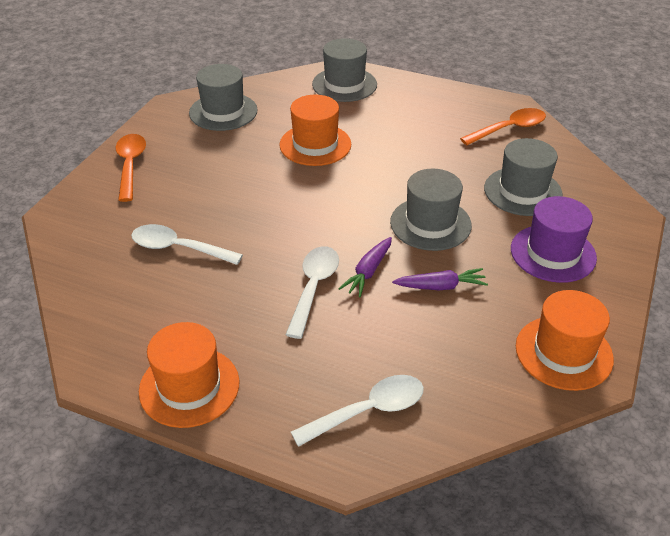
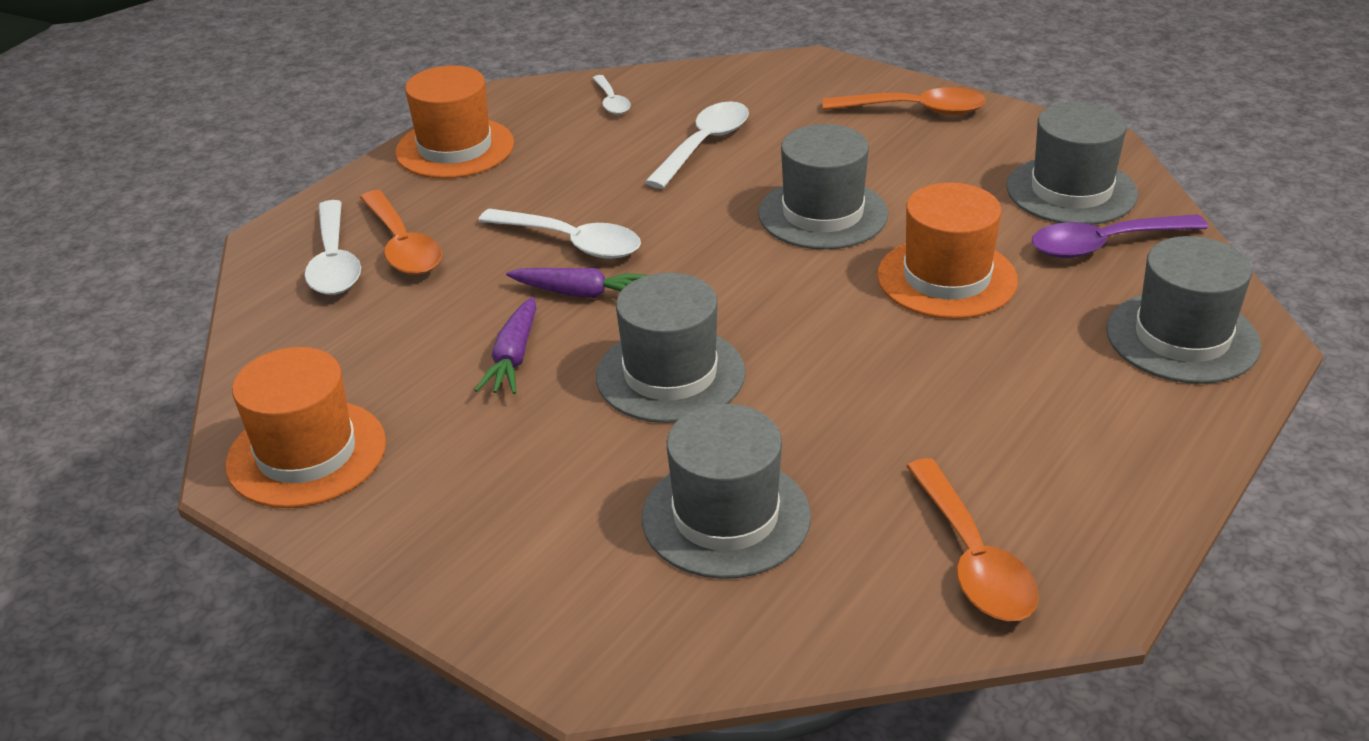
camera: 105 degrees right, 5 degrees down
purple carrot [338,237,392,297] -> purple carrot turned 150 degrees clockwise [506,268,648,298]
purple hat [511,196,597,283] -> none
none -> orange spoon [360,190,442,275]
none -> white spoon [593,75,631,114]
none -> grey hat [758,124,888,249]
none -> purple spoon [1031,214,1208,258]

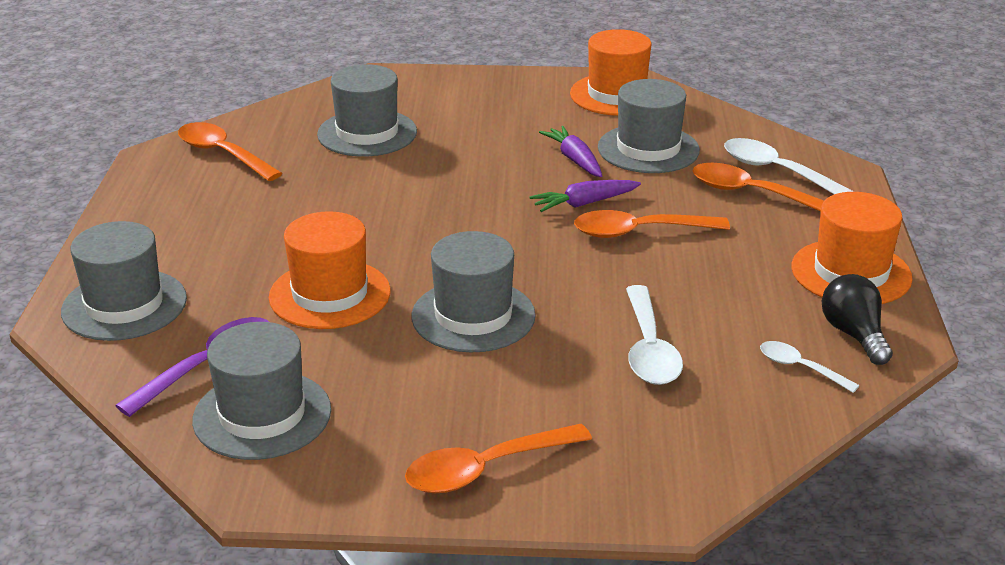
camera: 145 degrees right, 5 degrees down
white spoon [478,208,641,259] -> orange spoon [574,210,730,238]
grey hat [596,272,746,423] -> grey hat moved to [598,79,700,173]
none -> black light bulb [822,274,893,365]

